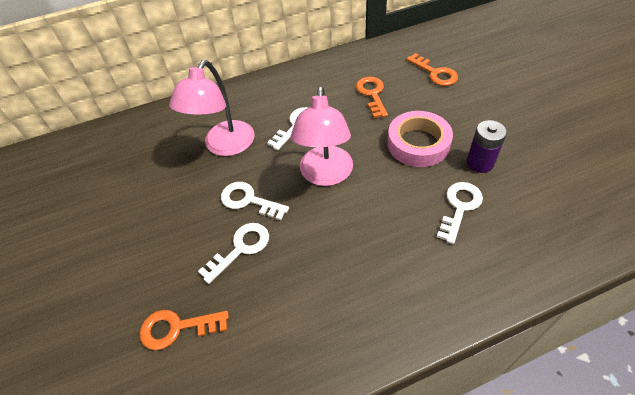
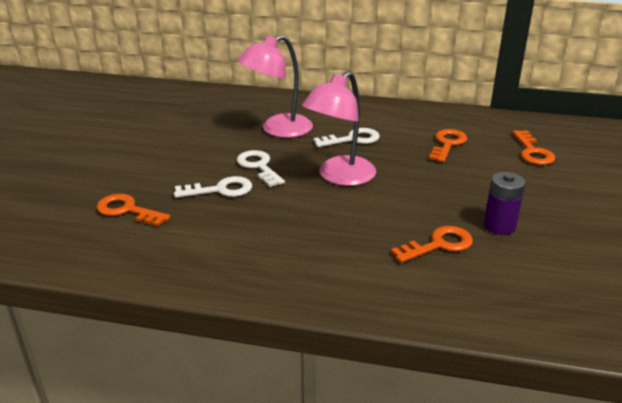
camera: 30 degrees right, 20 degrees down
pink tape [387,111,453,167] -> none
white key [437,182,483,244] -> orange key [391,226,473,263]

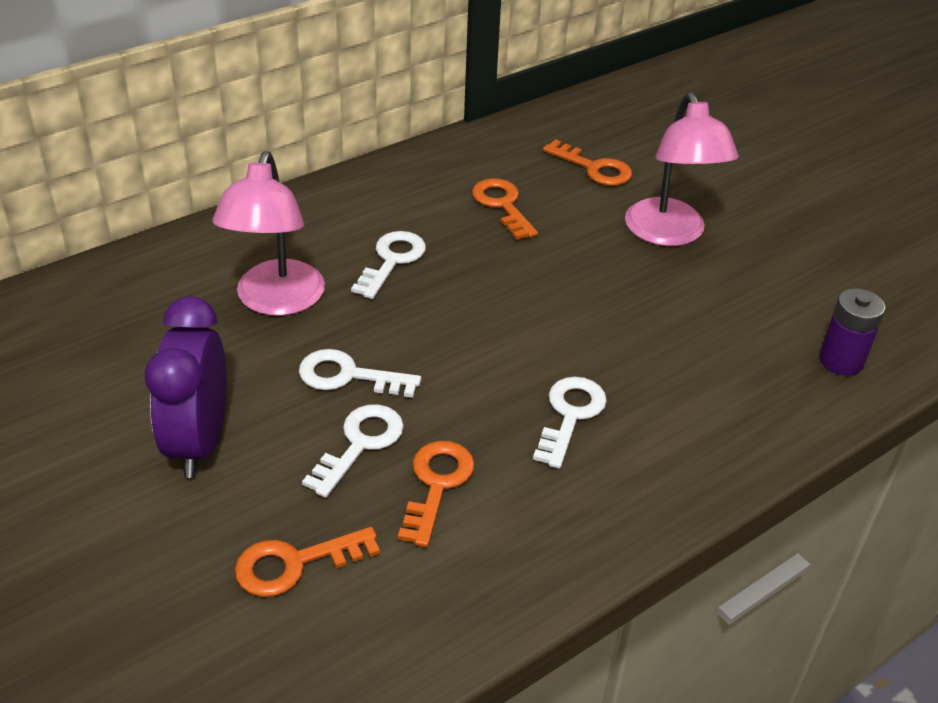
camera: 50 degrees left, 10 degrees up
pink lamp [302,71,376,186] -> pink lamp moved to [625,92,739,246]
orange key [391,226,473,263] -> orange key moved to [398,441,475,547]
purple battery [484,172,526,235] -> purple battery moved to [819,289,885,375]
none -> purple clock [145,296,227,478]
none -> white key [533,377,607,469]

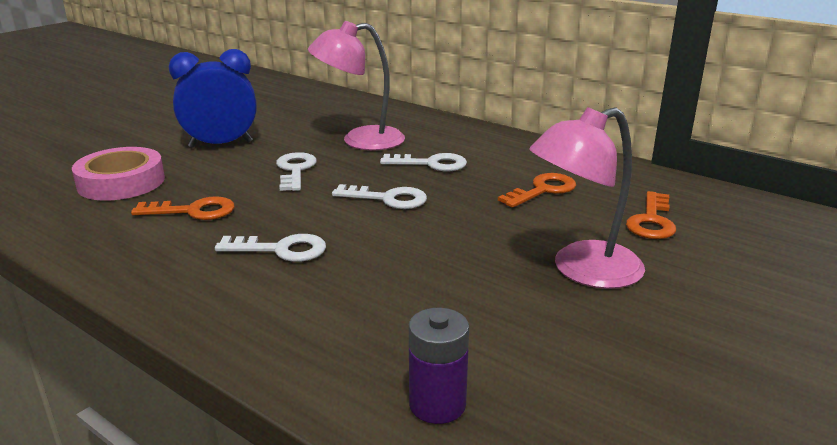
camera: 75 degrees right, 15 degrees down
purple clock [145,296,227,478] -> blue clock [169,49,257,148]
orange key [235,527,380,597] -> pink tape [72,147,165,201]
white key [302,404,404,498] -> white key moved to [332,184,427,209]

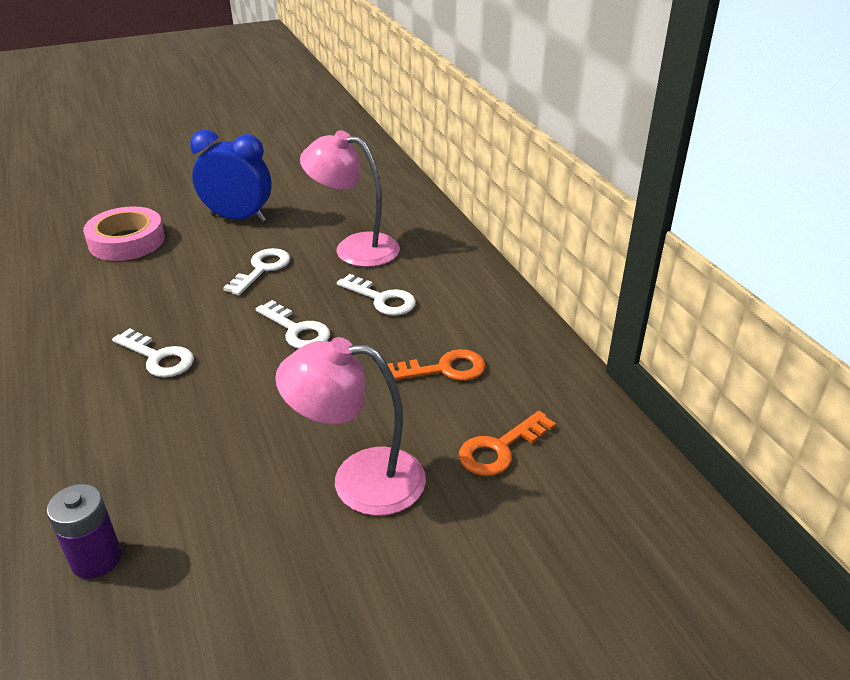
camera: 30 degrees right, 10 degrees up
orange key [131,196,235,220] -> none

